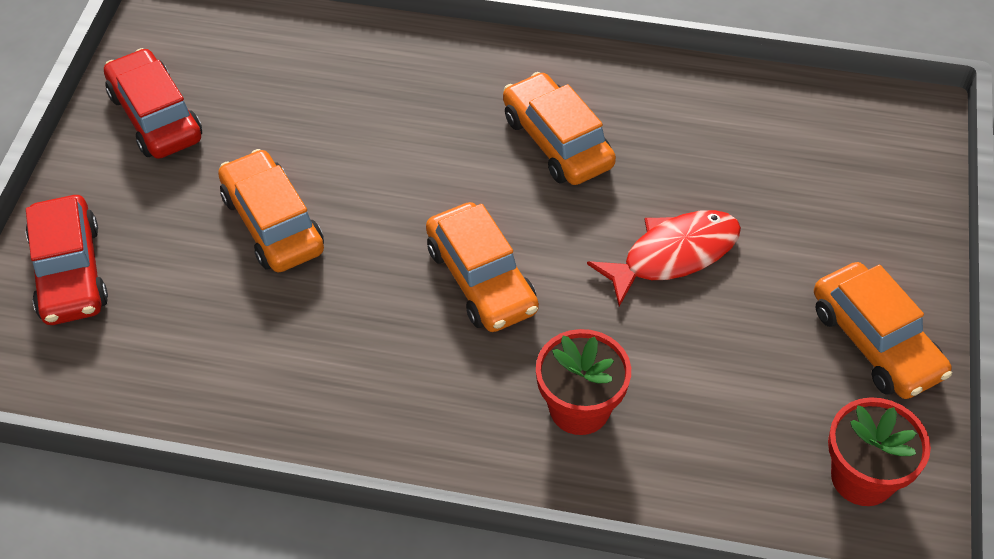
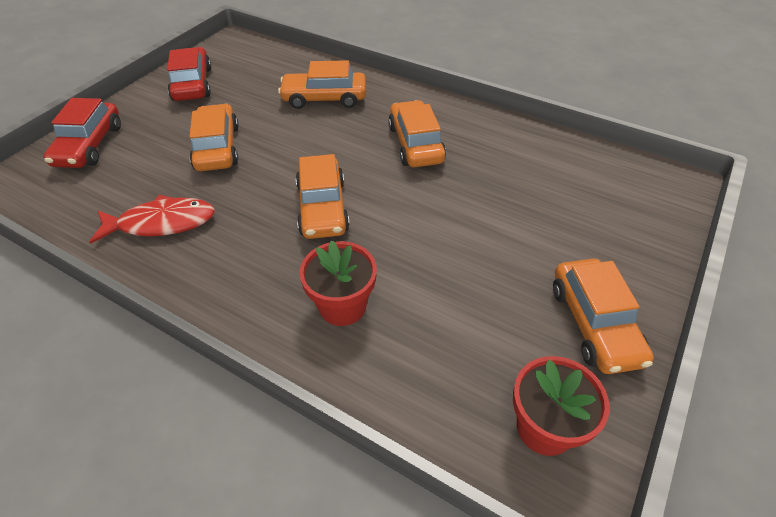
camera: 20 degrees right, 5 degrees down
red fish [587,210,741,307] -> red fish moved to [89,195,215,244]
none -> orange car [278,60,366,109]

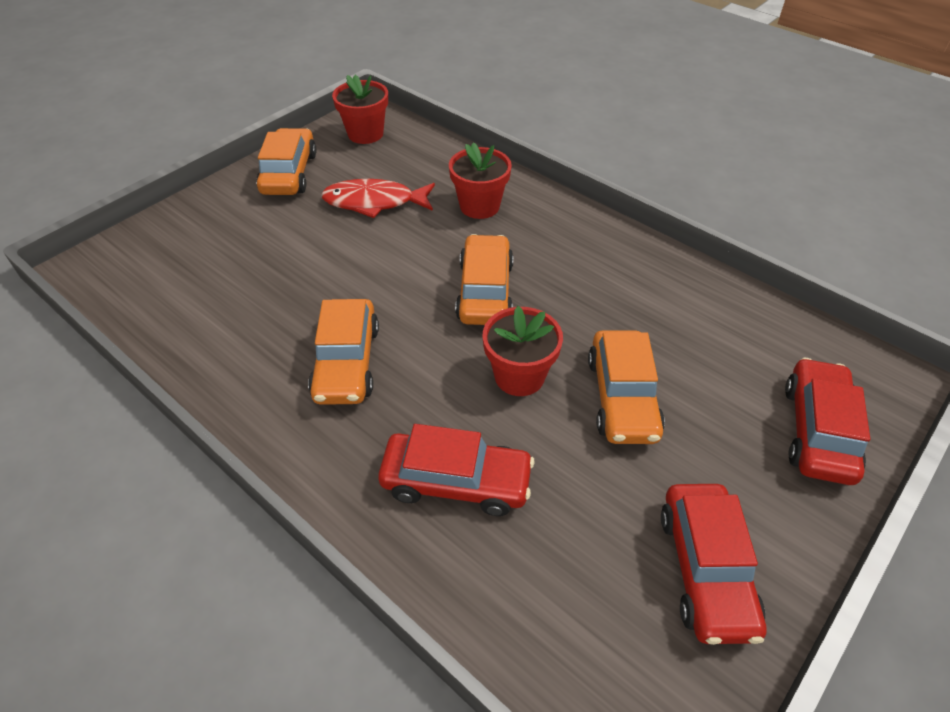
camera: 170 degrees left, 0 degrees up
red fish [89,195,215,244] -> red fish moved to [321,179,435,218]
orange car [278,60,366,109] -> red car [378,424,535,516]
none -> red flower pot [482,306,563,396]

